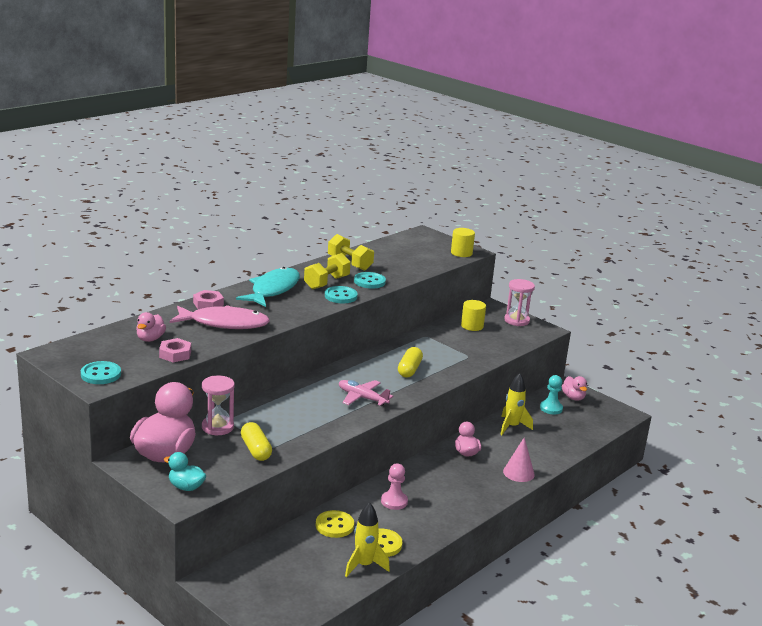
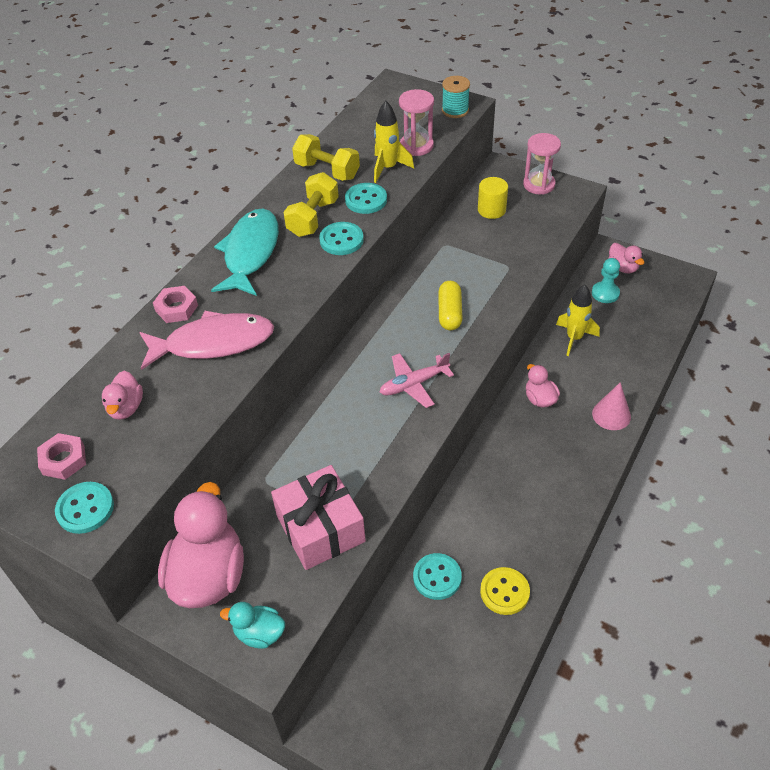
camera: 10 degrees left, 25 degrees up
pink nut [159,338,191,362] -> pink nut moved to [37,433,86,480]
pink hourglass [202,375,235,435] -> pink hourglass moved to [399,89,434,156]
yellow capsule [241,422,272,461] -> pink gift [271,465,366,570]
yellow button [316,510,354,538] -> turquoise button [413,553,462,600]
pink plane [339,380,393,406] -> pink plane turned 45 degrees counterclockwise [380,353,454,408]
yellow rocket [345,502,390,577] -> yellow rocket moved to [374,101,414,183]
pink pawn [381,464,408,510] -> none
yellow cylinder [451,228,475,257] -> turquoise spool [442,76,470,118]

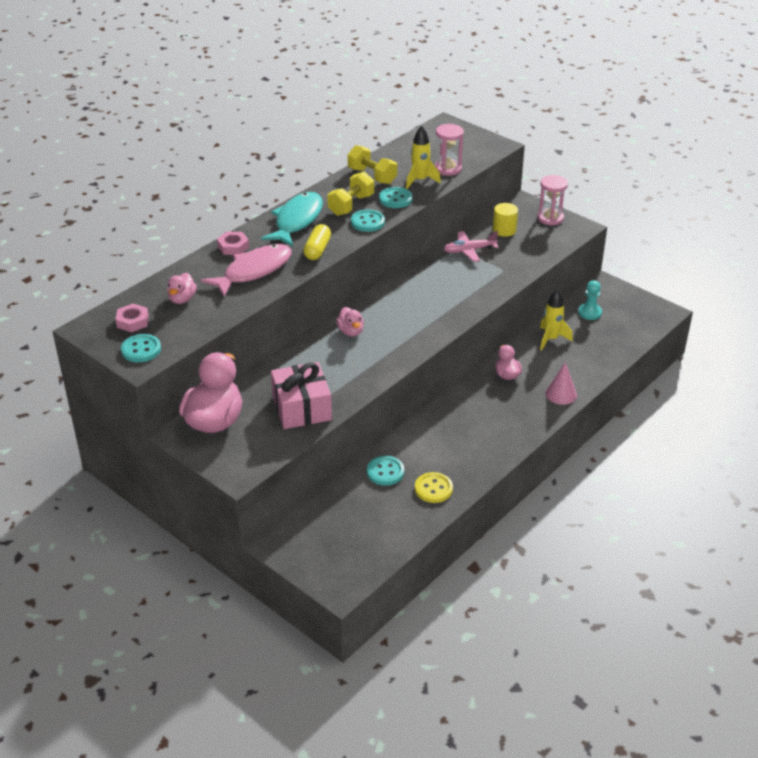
camera: 10 degrees right, 10 degrees down
pink fish [139,311,274,370] -> pink fish turned 45 degrees counterclockwise [201,244,292,297]
turquoise duck [220,602,285,649] -> none
pink plane [380,353,454,408] -> pink plane moved to [444,231,498,262]
yellow capsule [438,281,463,330] -> yellow capsule moved to [303,224,331,260]
turquoise spool [442,76,470,118] -> none
pink duck [608,243,644,273] -> pink duck moved to [336,307,364,337]

